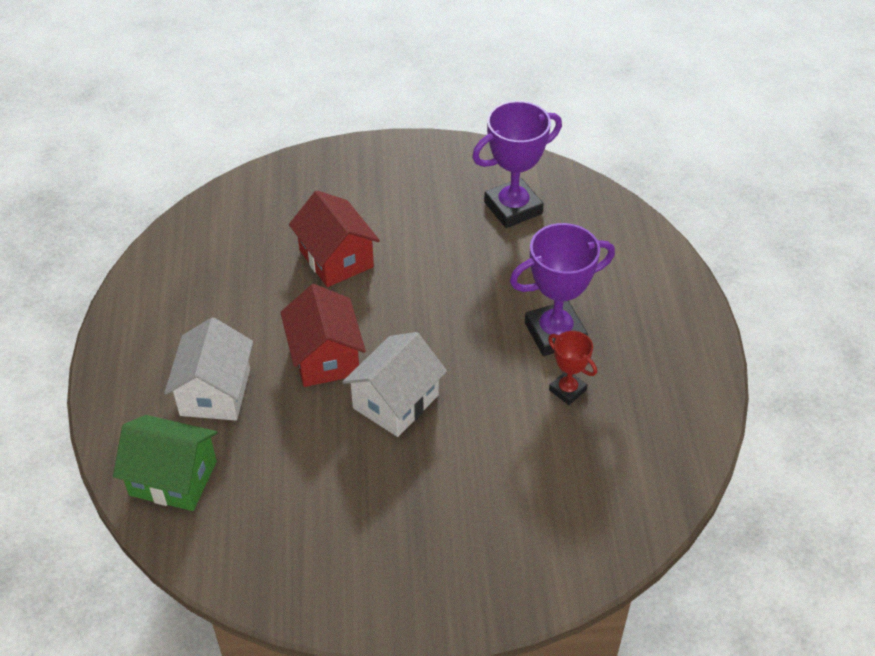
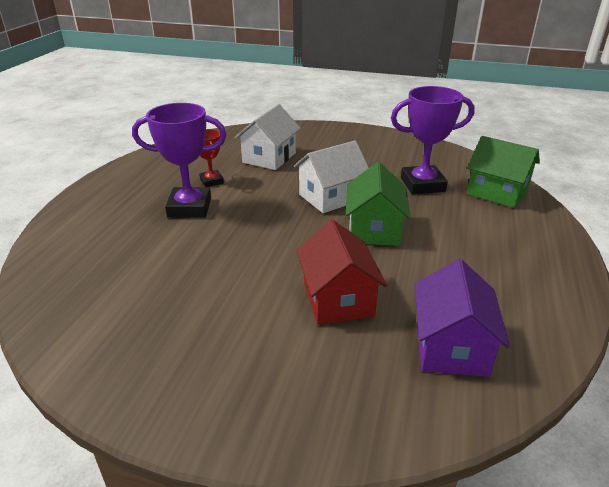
camera: 160 degrees left, 15 degrees down
white house [164,317,253,421] -> white house moved to [235,104,301,170]
red house [280,284,366,387] -> green house [346,162,411,246]
purple trophy [472,101,562,228] -> purple trophy moved to [391,86,475,194]
none -> purple house [414,259,510,377]

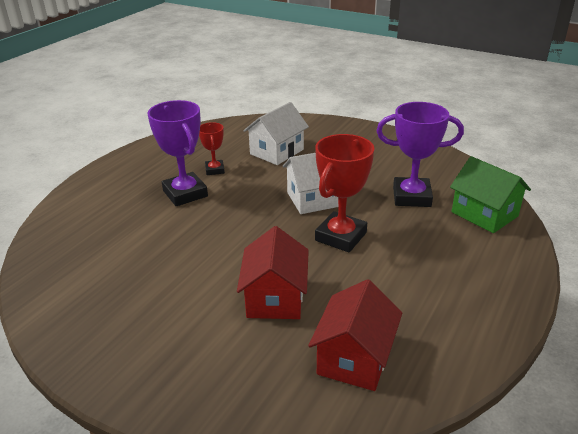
camera: 15 degrees right, 0 degrees up
purple trophy [132,103,226,218] -> purple trophy turned 45 degrees clockwise [148,100,208,206]
green house [346,162,411,246] -> red trophy [315,134,374,252]
purple house [414,259,510,377] -> red house [308,279,402,391]

